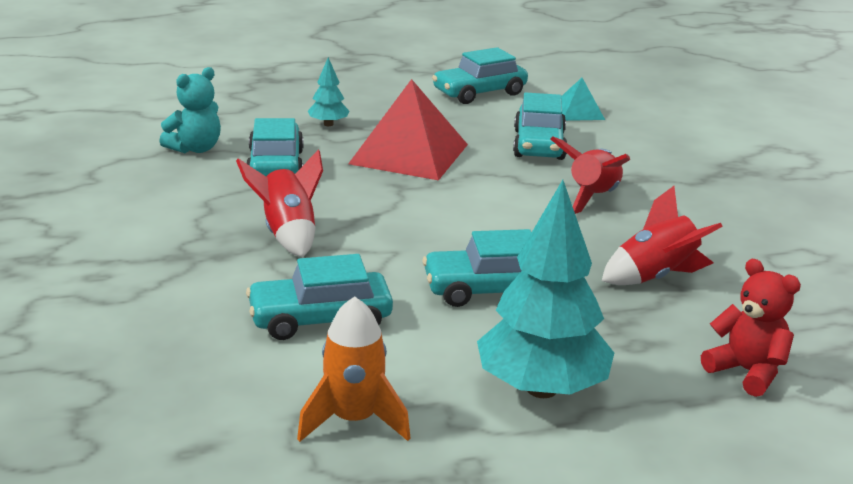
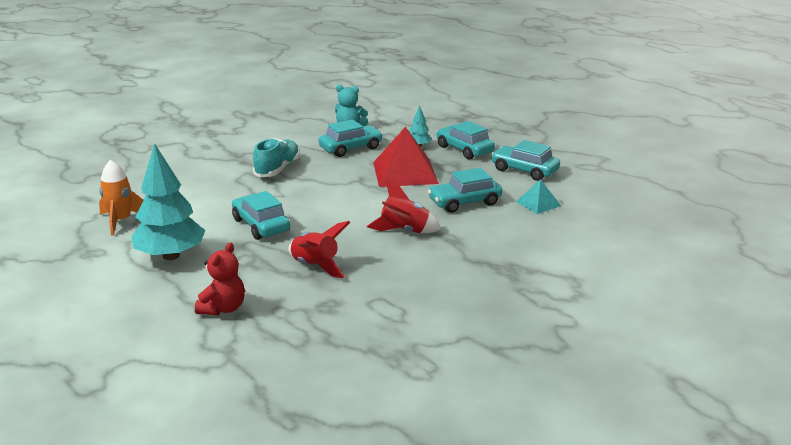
camera: 65 degrees right, 0 degrees up
red rocket [236,149,323,257] -> turquoise shoe [253,138,300,177]
turquoise car [246,254,393,340] -> turquoise car moved to [436,121,495,160]

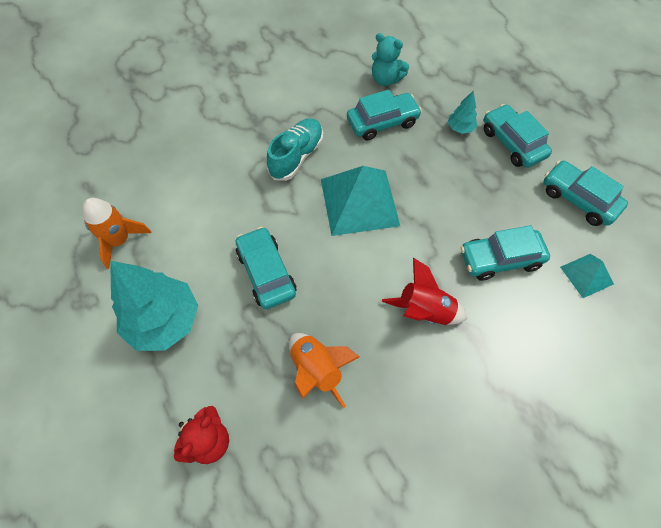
camera: 10 degrees right, 35 degrees up
red rocket [288,221,351,278] -> orange rocket [289,333,360,408]
red pyramid [373,127,439,187] -> none
none -> turquoise pyramid [321,166,400,236]

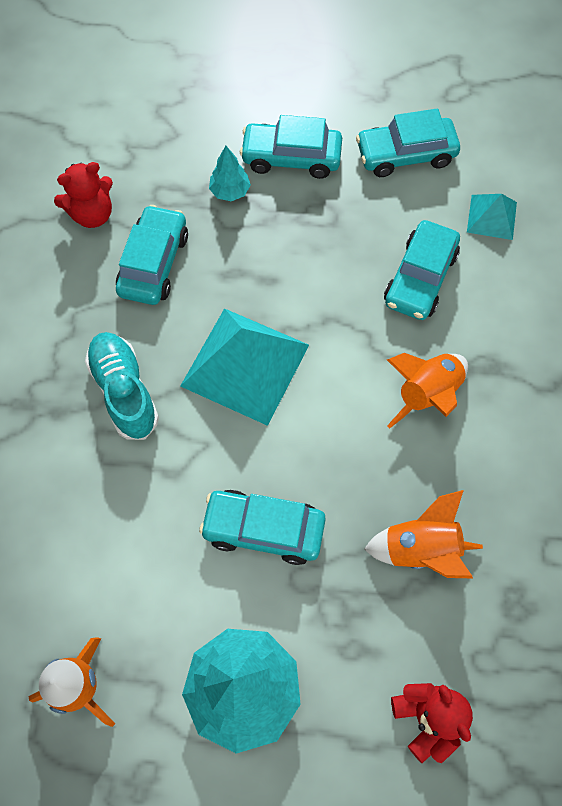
camera: 55 degrees left, 5 degrees up
turquoise teddy bear [372,33,409,86] -> red teddy bear [54,162,113,228]
red rocket [382,258,467,325] -> orange rocket [387,353,468,428]

